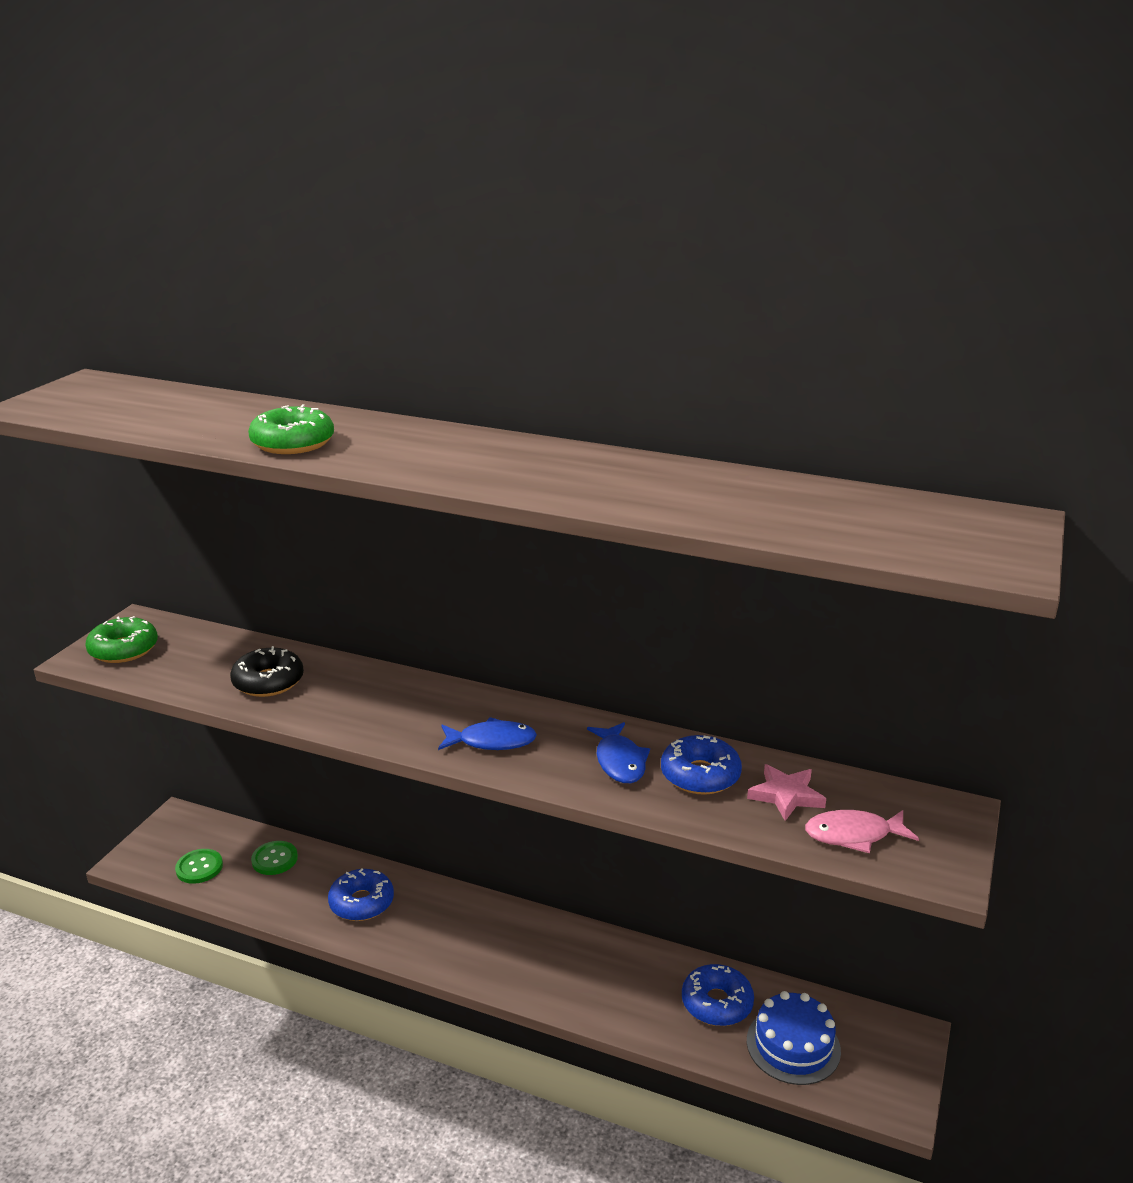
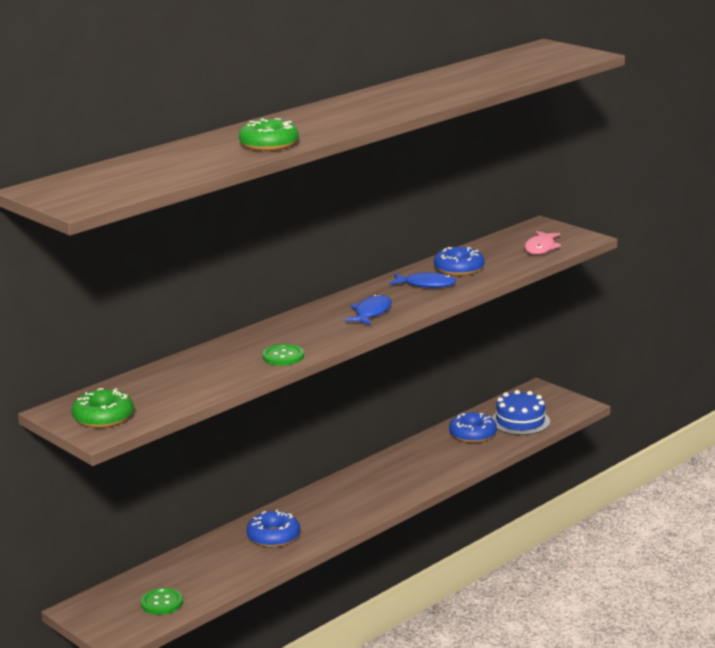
camera: 65 degrees left, 5 degrees down
black donut [230,646,304,697] -> none
green button [251,841,298,875] -> green button moved to [262,344,304,366]
pink star [747,764,826,821] -> none

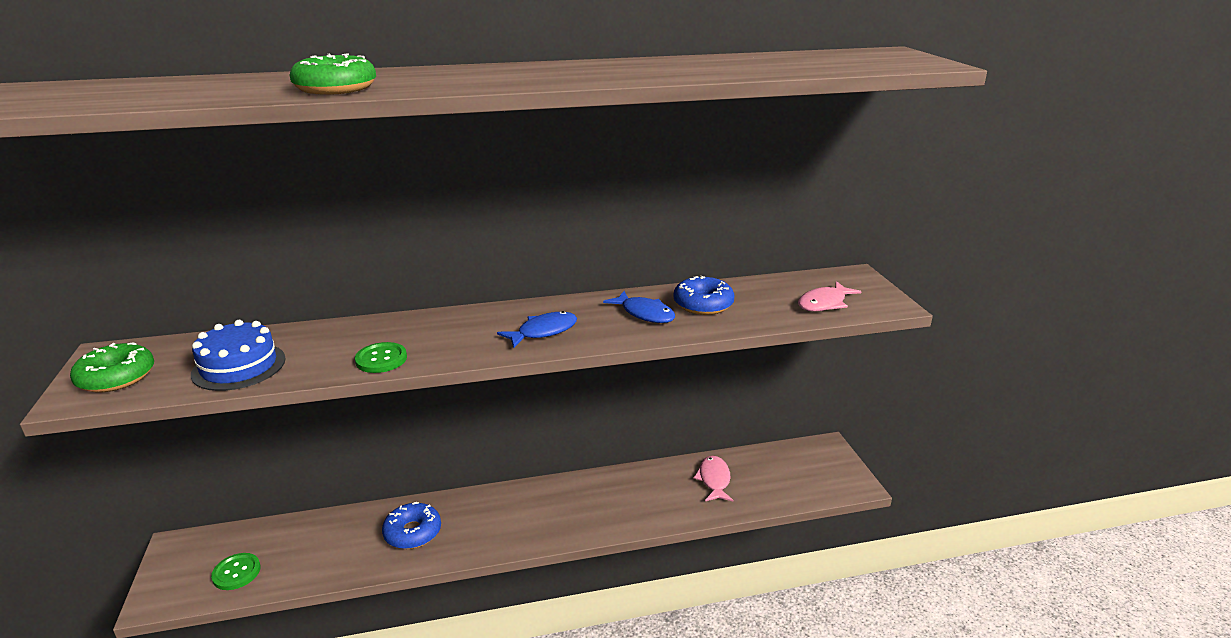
camera: 30 degrees right, 5 degrees up
blue donut [449,412,497,443] -> pink fish [693,456,733,501]
blue cake [492,390,550,435] -> blue cake moved to [191,320,285,391]

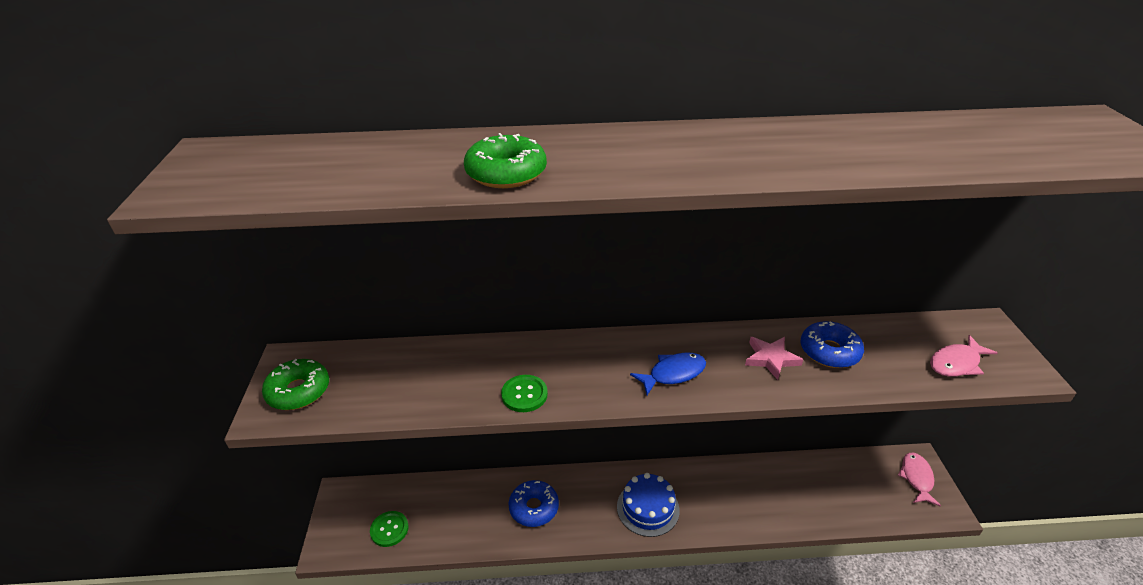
camera: 10 degrees right, 10 degrees up
blue cake [191,320,285,391] -> blue cake moved to [617,473,680,537]
blue fish [603,291,675,323] -> pink star [745,337,803,380]
pink fish [693,456,733,501] -> pink fish moved to [898,453,941,507]

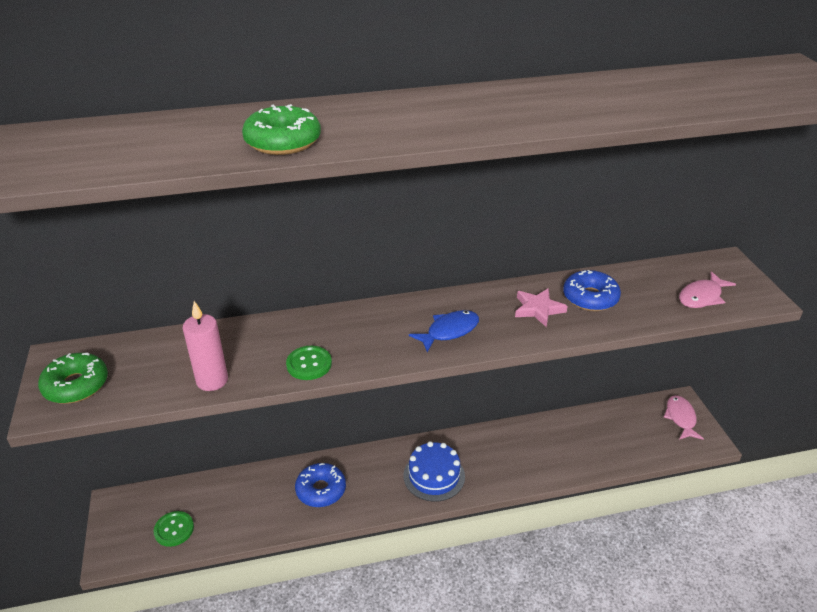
camera: 10 degrees left, 0 degrees up
none -> pink candle [183,301,228,391]

